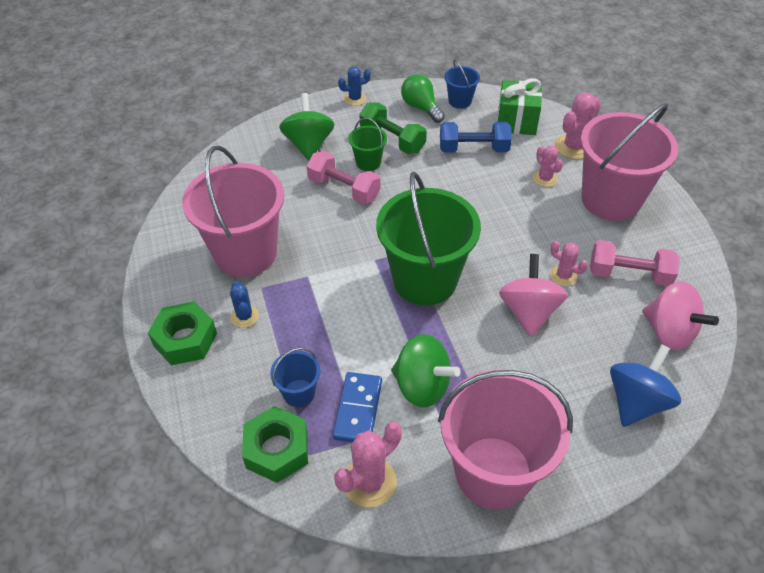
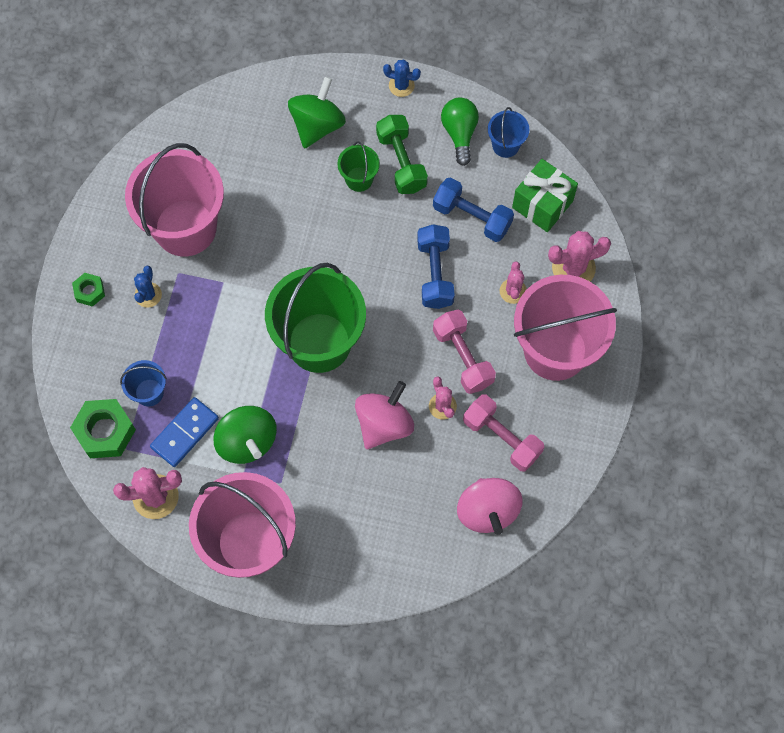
camera: 30 degrees right, 20 degrees up
green nut [148,302,217,365] -> green nut [72,273,105,307], size x0.55
pink dumbbell [307,151,381,204] -> pink dumbbell moved to [433,310,496,394]
blue spinning top [610,344,681,427] -> none
none -> blue dumbbell [417,224,455,309]

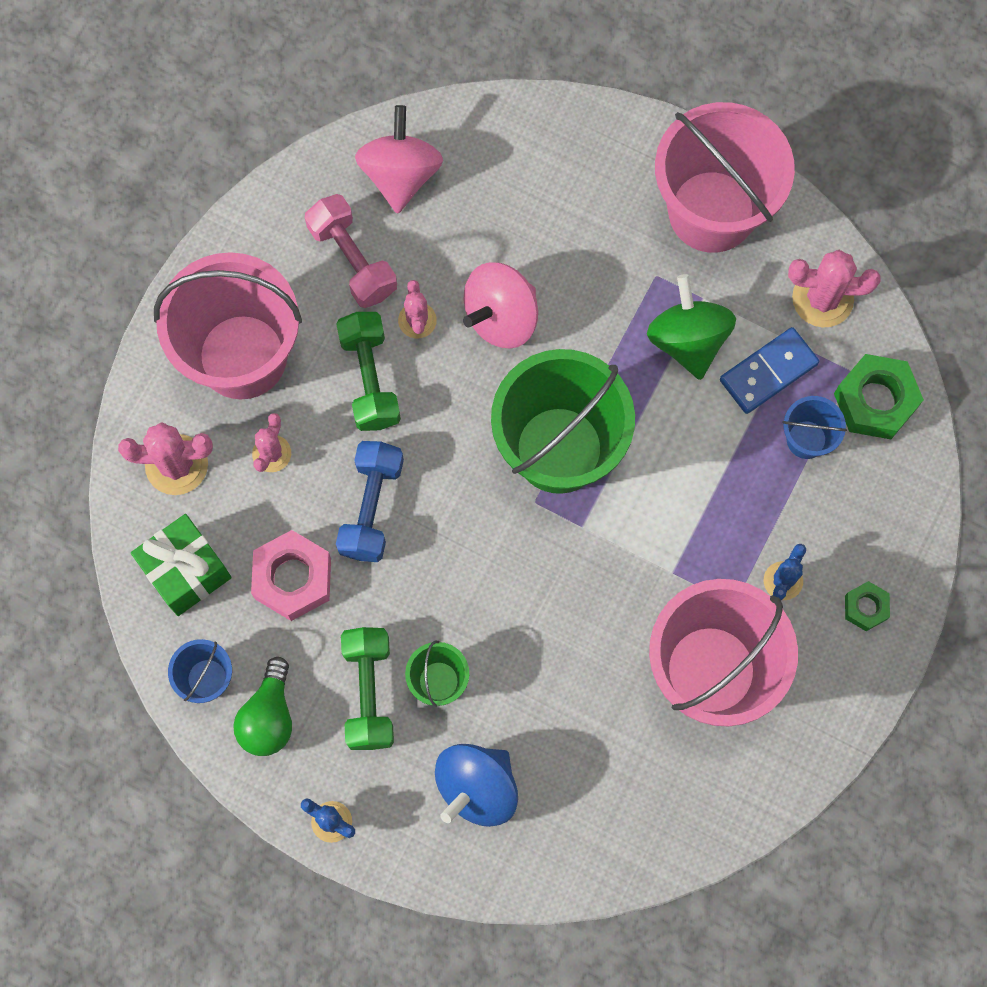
camera: 165 degrees left, 5 degrees up
green spinning top [288,76,346,149] -> blue spinning top [435,744,518,827]
blue dumbbell [433,177,514,242] -> pink nut [251,530,331,621]
pink dumbbell [433,310,496,394] -> green dumbbell [336,312,401,431]

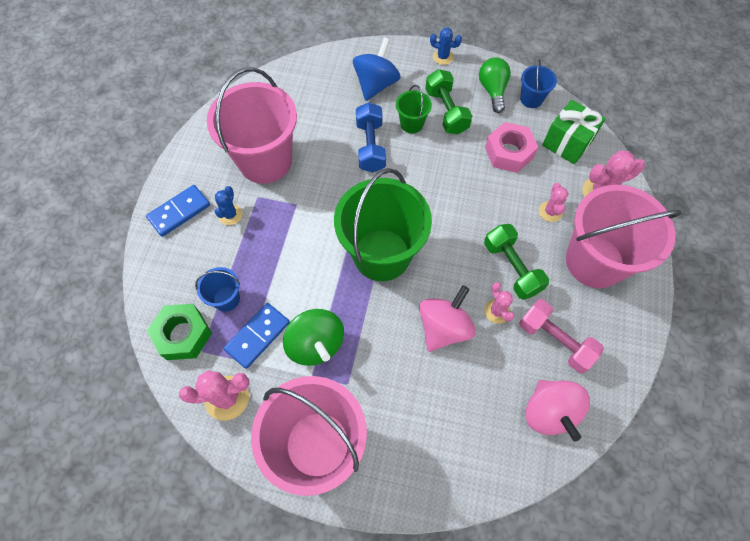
camera: 165 degrees right, 10 degrees down
blue dumbbell [336,441,404,562] -> blue dumbbell moved to [356,102,386,173]
green nut [845,581,890,631] -> blue domino [146,185,210,237]

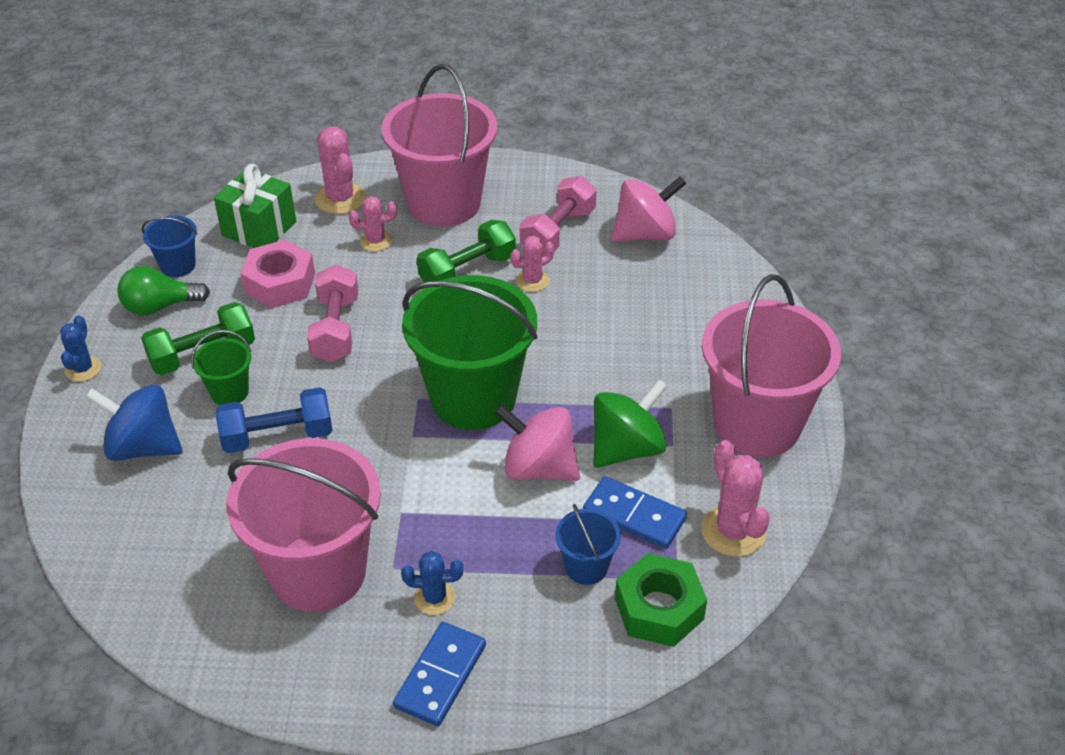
camera: 100 degrees left, 20 degrees down
blue domino [146,185,210,237] -> blue domino turned 75 degrees clockwise [393,622,486,726]
pink spinning top [419,285,476,352] -> pink spinning top moved to [494,404,580,481]
none -> pink dumbbell [307,264,358,362]

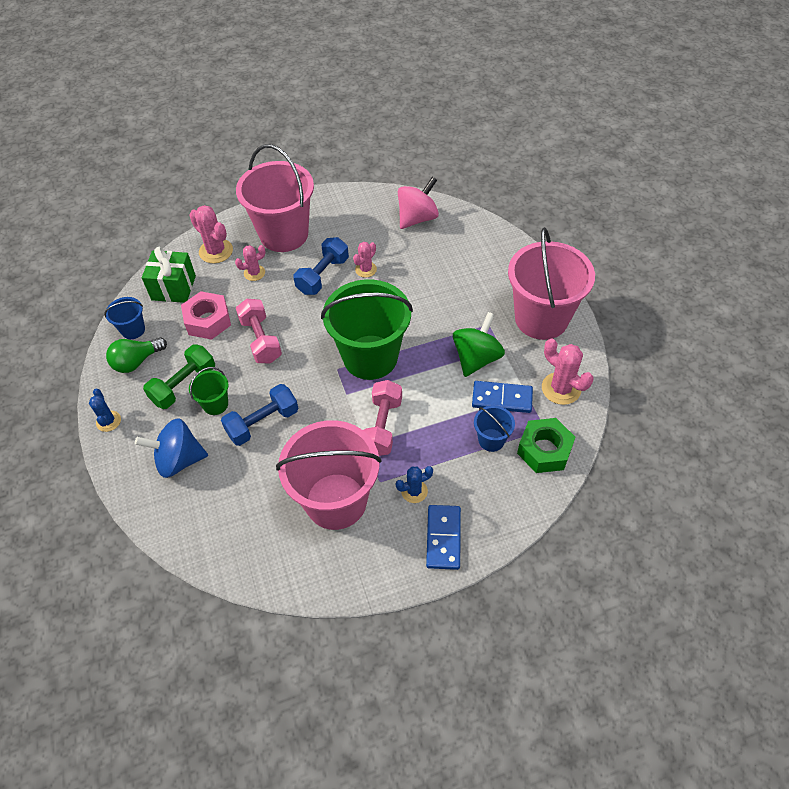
camera: 20 degrees left, 10 degrees up
green dumbbell [417,220,516,282] -> blue dumbbell [294,237,349,295]
pink spinning top [494,404,580,481] -> none
pink dumbbell [520,176,597,254] -> pink dumbbell moved to [363,380,402,456]

